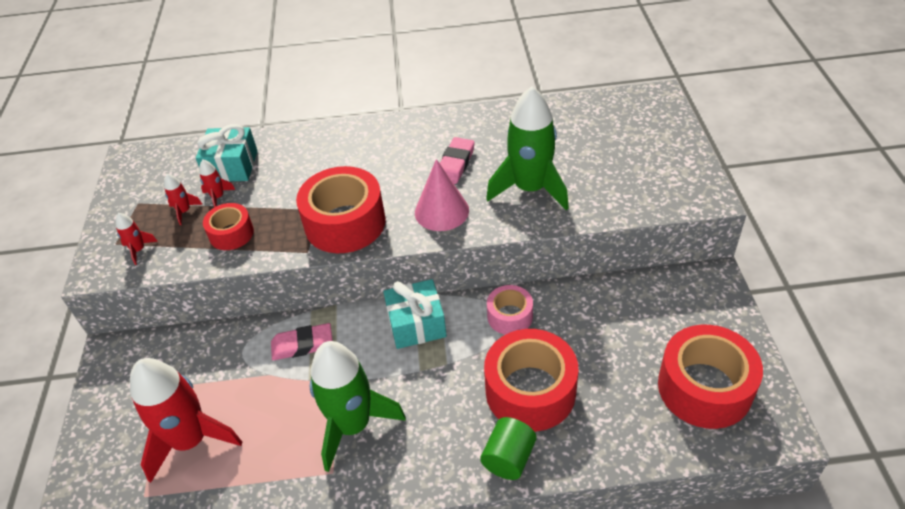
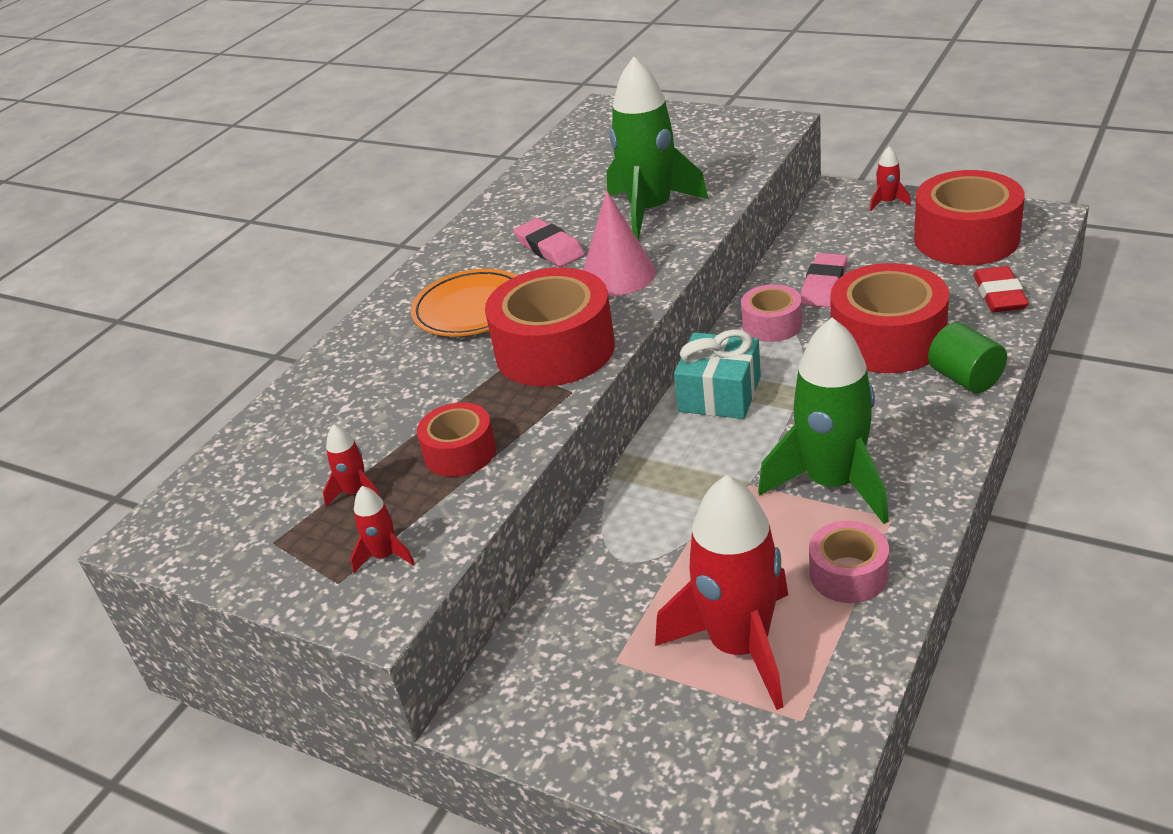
camera: 55 degrees left, 10 degrees down
turquoise gift [196,124,258,182] -> none
red rocket [199,159,235,207] -> red rocket moved to [870,147,911,211]
pink eraser [271,323,333,361] -> pink eraser moved to [800,253,848,308]
none -> orange plate [411,269,518,336]
none -> pink tape [809,521,889,603]
none -> red eraser [973,266,1029,312]

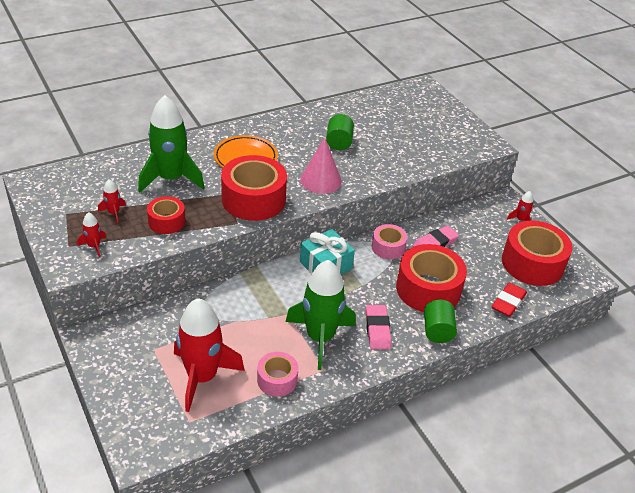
camera: 25 degrees right, 5 degrees up
pink eraser [514,218,585,267] -> pink eraser moved to [366,305,391,350]
green rocket [607,57,708,241] -> green rocket moved to [138,95,205,193]
none -> green cylinder [326,114,354,150]

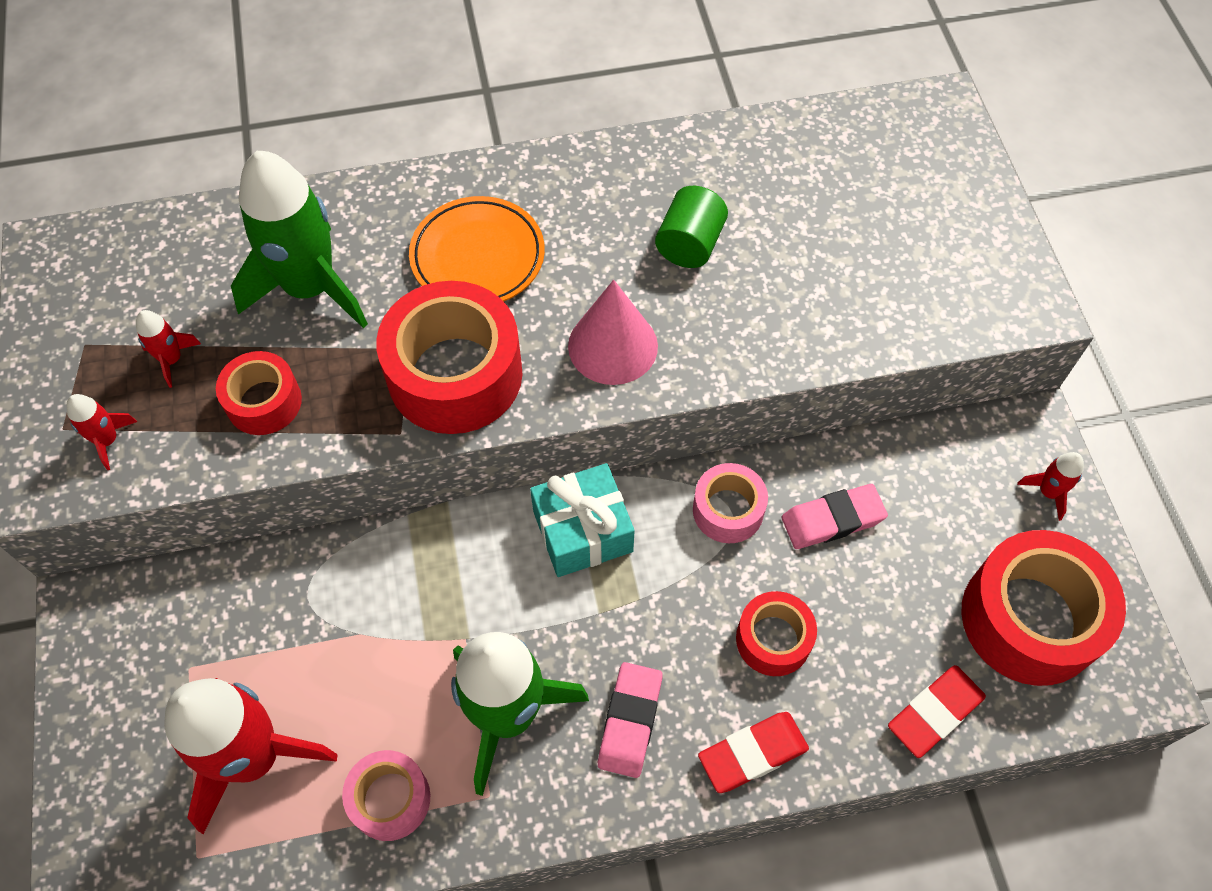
camera: 20 degrees right, 20 degrees up
red tape [396,244,467,312] -> red tape [736,591,817,676], size x0.55
green cylinder [424,299,457,343] -> red eraser [698,712,809,793]

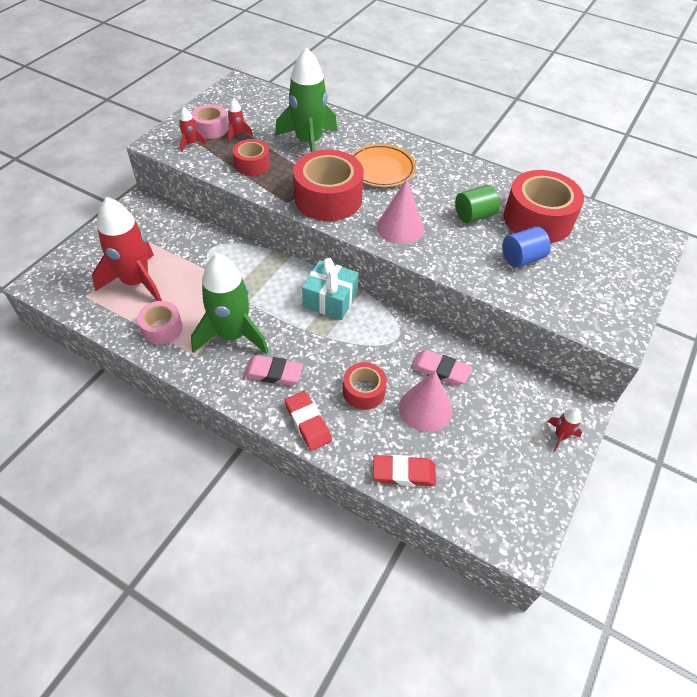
camera: 40 degrees right, 10 degrees down
pink eraser [598,662,663,778] -> pink eraser turned 45 degrees clockwise [243,355,303,385]
pink tape [693,463,768,543] -> pink tape moved to [192,104,228,139]
red eraser [698,712,809,793] -> red eraser turned 45 degrees clockwise [284,391,332,451]
red tape [962,530,1126,686] -> red tape moved to [504,170,584,243]
none -> pink cone [399,370,452,432]
none -> blue cylinder [502,226,551,268]

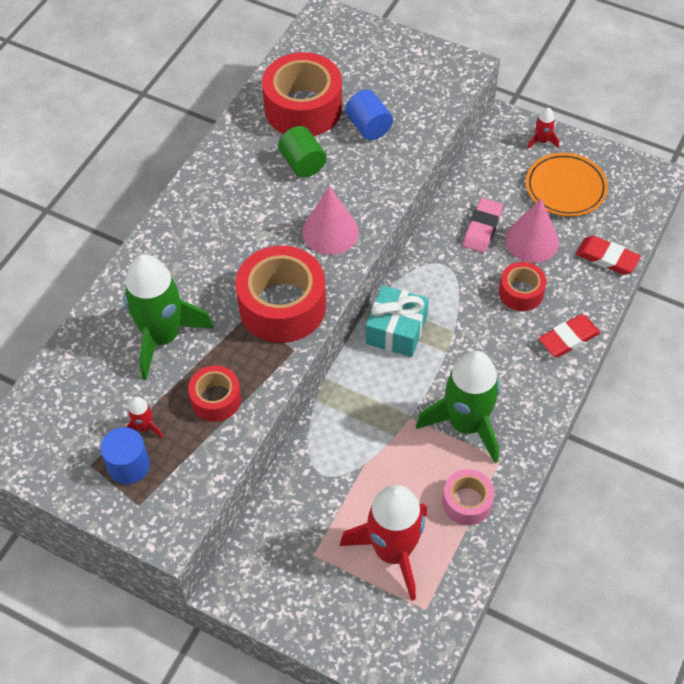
camera: 90 degrees left, 5 degrees up
red rocket [179,107,206,152] -> none
pink tape [192,104,228,139] -> blue cylinder [100,427,150,484]
pink eraser [243,355,303,385] -> none
orange plate [351,144,416,187] -> orange plate moved to [526,153,608,216]
red eraser [373,455,436,486] -> red eraser turned 60 degrees counterclockwise [576,236,641,275]

